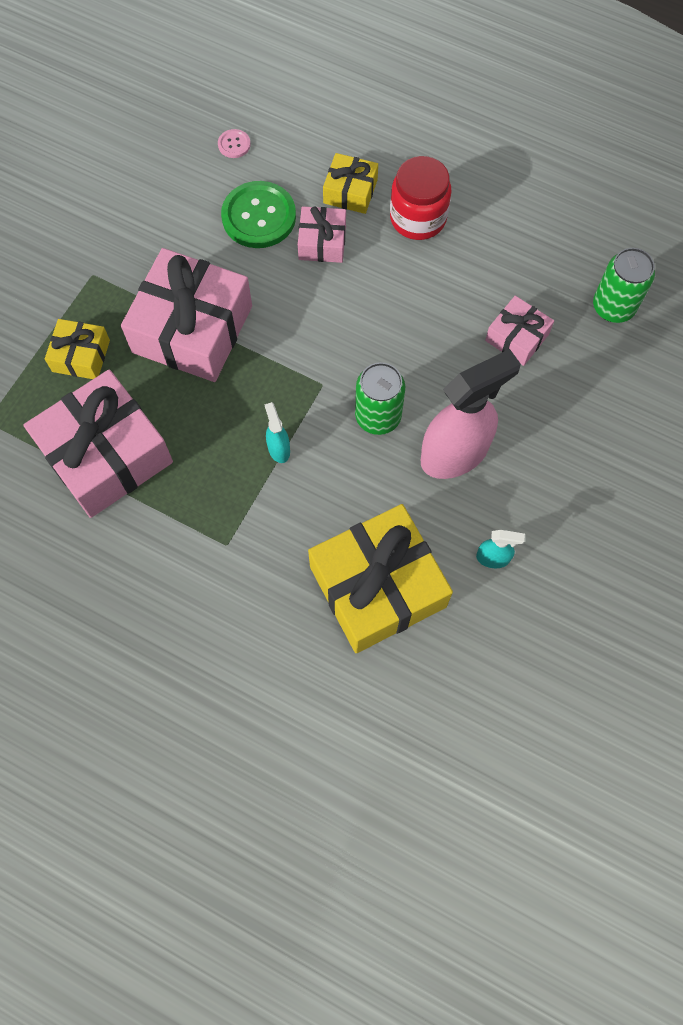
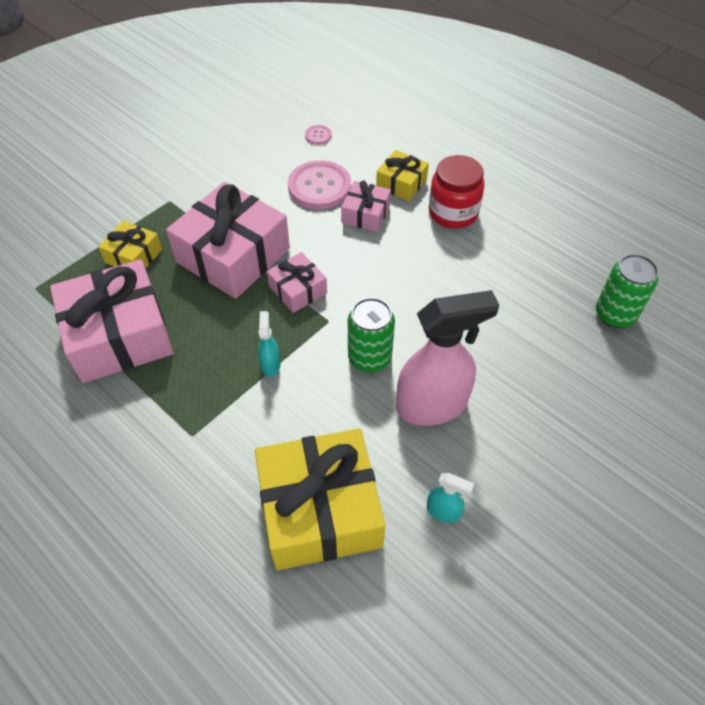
camera: 15 degrees right, 15 degrees down
green button [221,181,296,248] -> pink button [288,160,351,209]
pink gift [485,296,554,366] -> pink gift moved to [267,252,327,313]

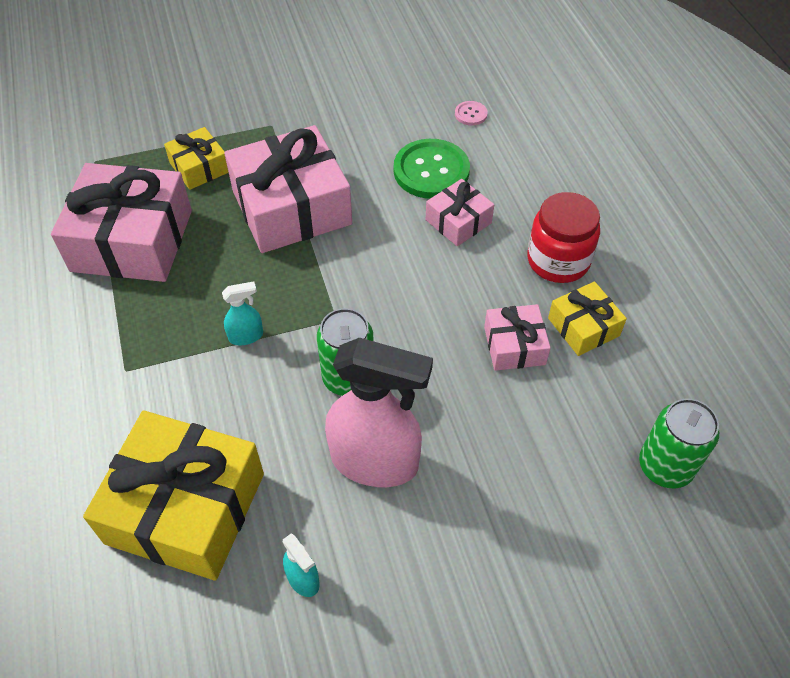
camera: 30 degrees right, 0 degrees up
turquoise spray bottle [258,311,281,377] -> turquoise spray bottle turned 45 degrees clockwise [222,281,263,345]
pink gift [267,252,327,313] -> pink gift moved to [484,304,551,371]
pink button [288,160,351,209] -> green button [394,139,470,199]
yellow gift [376,150,429,201] -> yellow gift moved to [548,281,627,356]

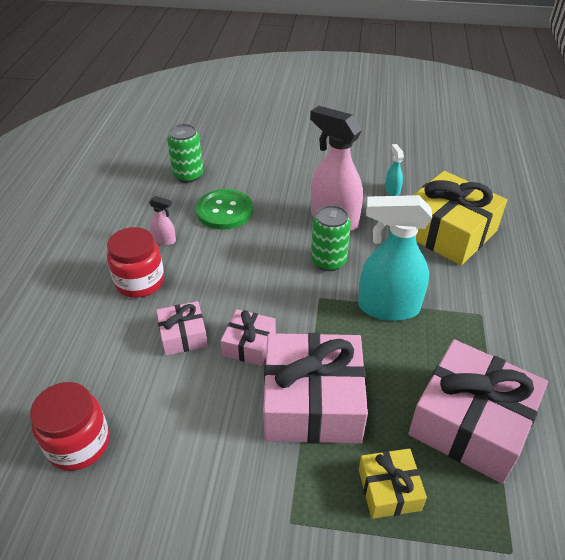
camera: 155 degrees left, 10 degrees down
turquoise spray bottle [222,281,263,345] -> turquoise spray bottle [358,195,432,321], size x2.30
green button [394,139,470,199] -> green button moved to [196,189,253,230]
pink button [455,101,488,126] -> red jar [30,382,110,471]
pink gift [484,304,551,371] -> pink gift moved to [221,309,276,366]
yellow gift [548,281,627,356] -> pink spray bottle [149,196,176,245]

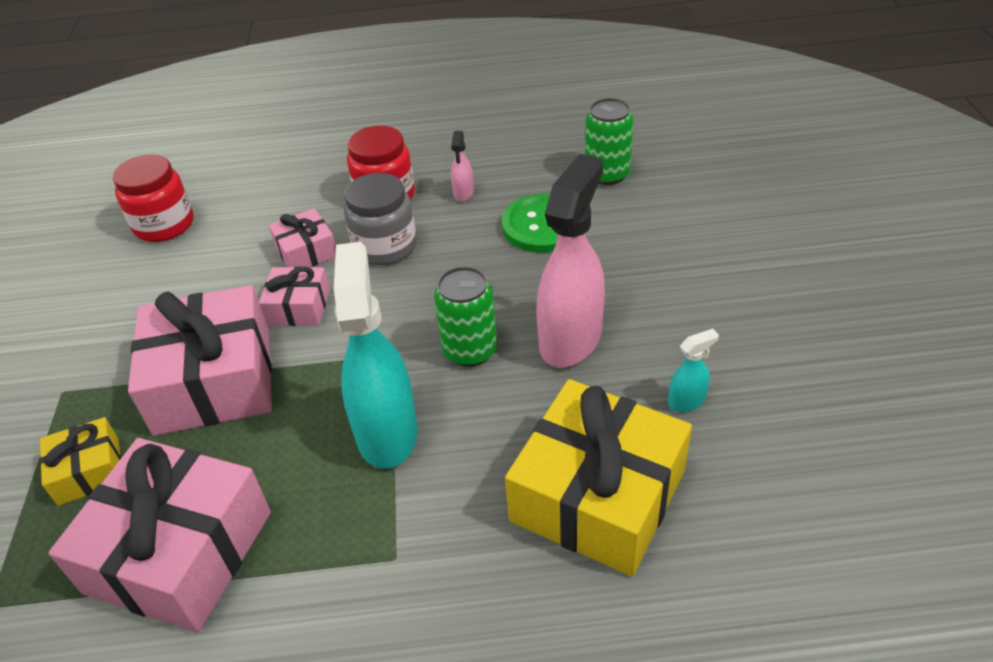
camera: 80 degrees right, 0 degrees up
none -> grey jar [344,173,417,265]

